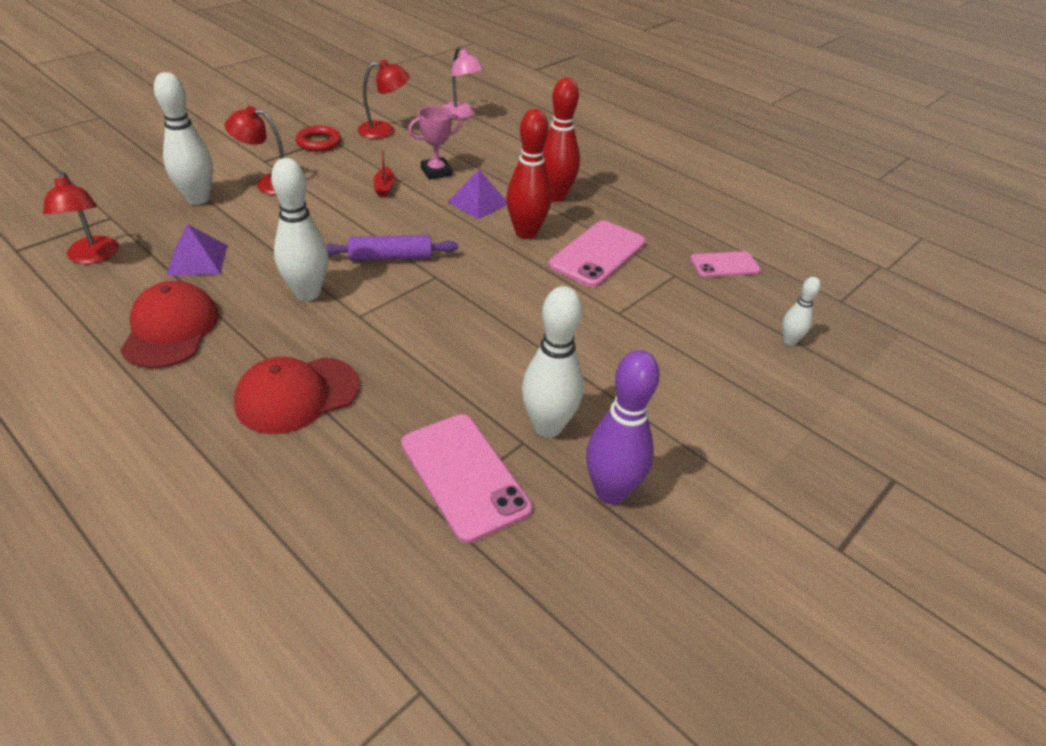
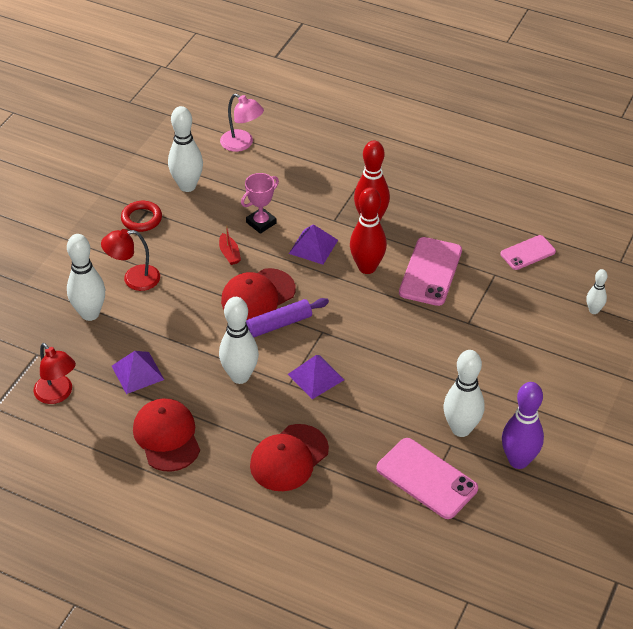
camera: 15 degrees left, 5 degrees up
red lamp [357,60,409,139] -> white bowling pin [168,106,203,192]
none -> red cap [221,268,296,320]
none -> purple pyramid [288,355,344,399]

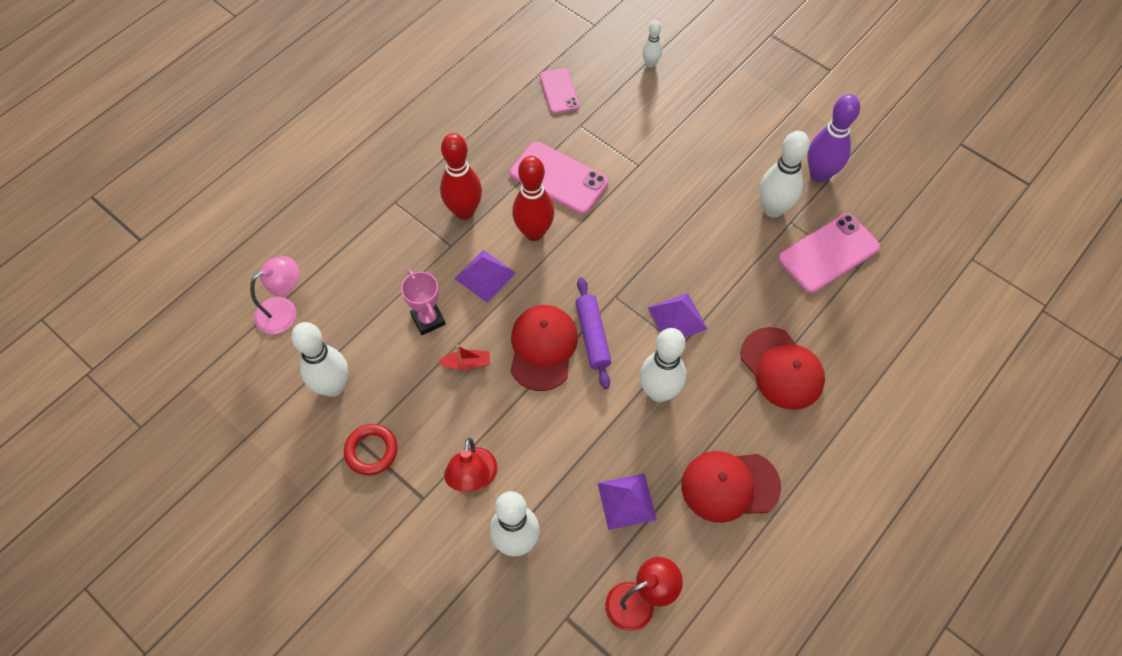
camera: 75 degrees left, 15 degrees up
red cap [221,268,296,320] -> red cap turned 150 degrees counterclockwise [510,305,578,391]

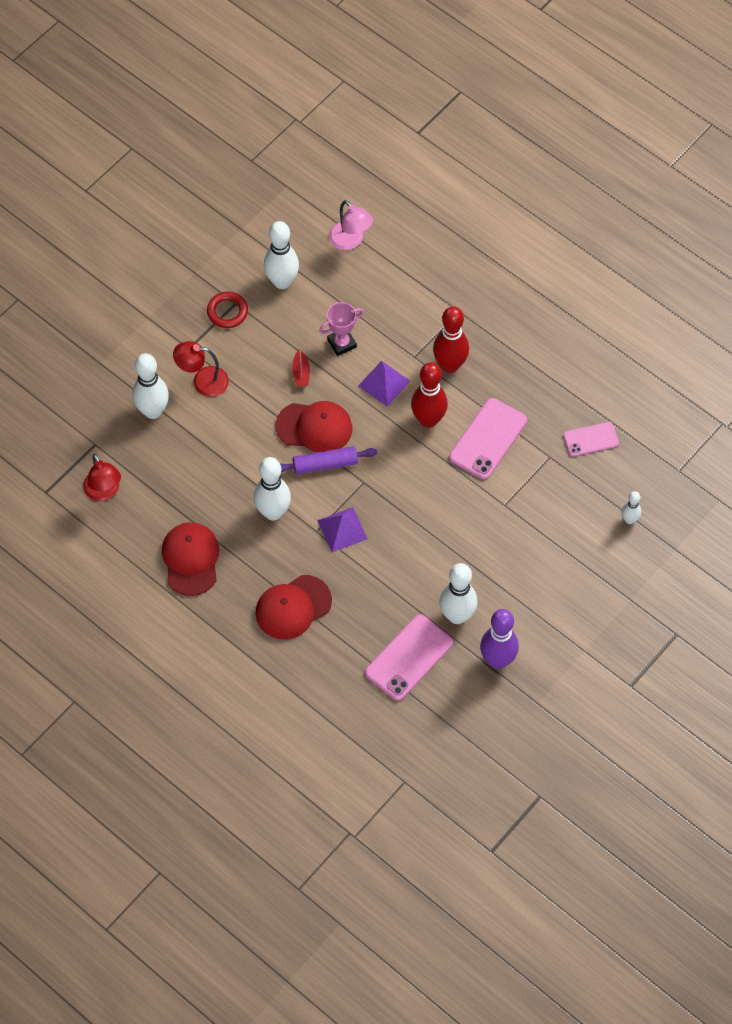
camera: 90 degrees right, 0 degrees up
purple pyramid [598,473,657,530] -> none
pink phone [778,213,880,293] -> pink phone turned 75 degrees clockwise [365,614,453,701]

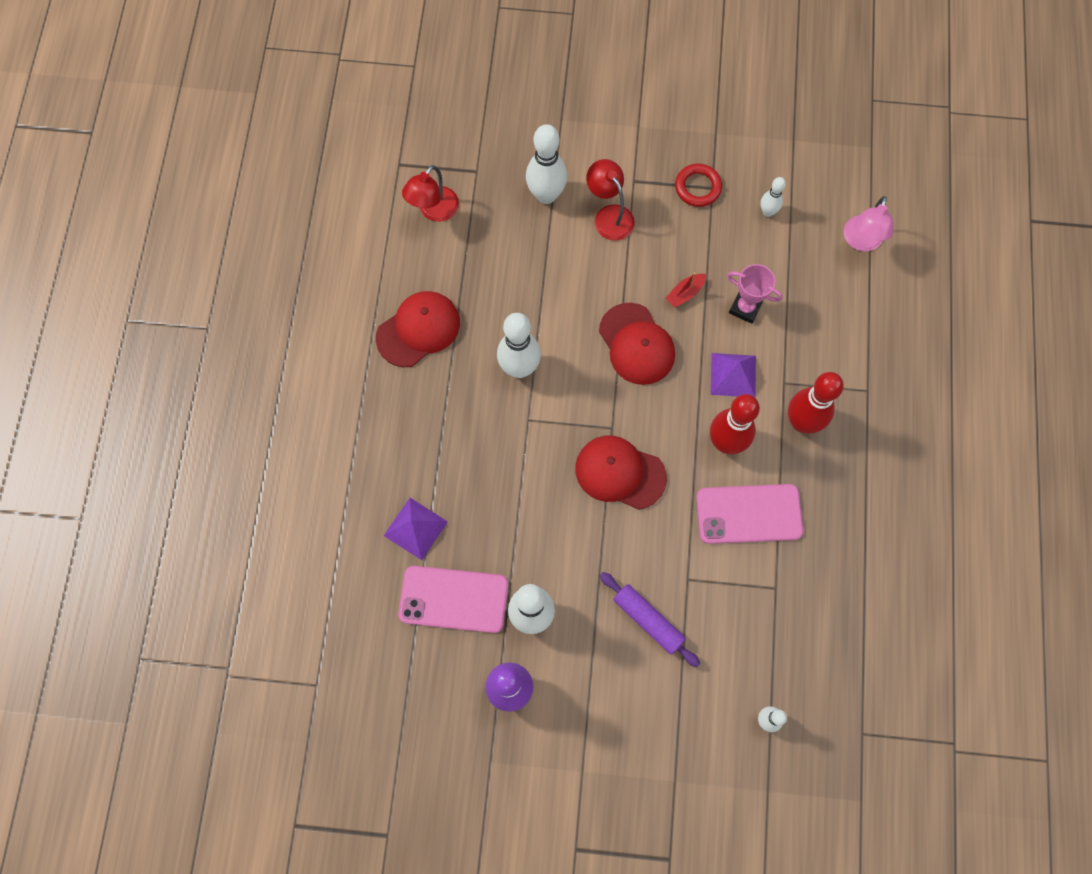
camera: 55 degrees right, 10 degrees up
red cap [256,575,332,640] -> red cap moved to [575,435,667,510]
white bowling pin [264,221,299,289] -> white bowling pin [761,177,786,217], size x0.53
purple rolling pin [280,446,377,475] -> purple rolling pin moved to [600,572,700,667]
purple pyramid [317,507,368,552] -> purple pyramid moved to [384,498,448,560]
pink phone [563,422,619,456] -> none

